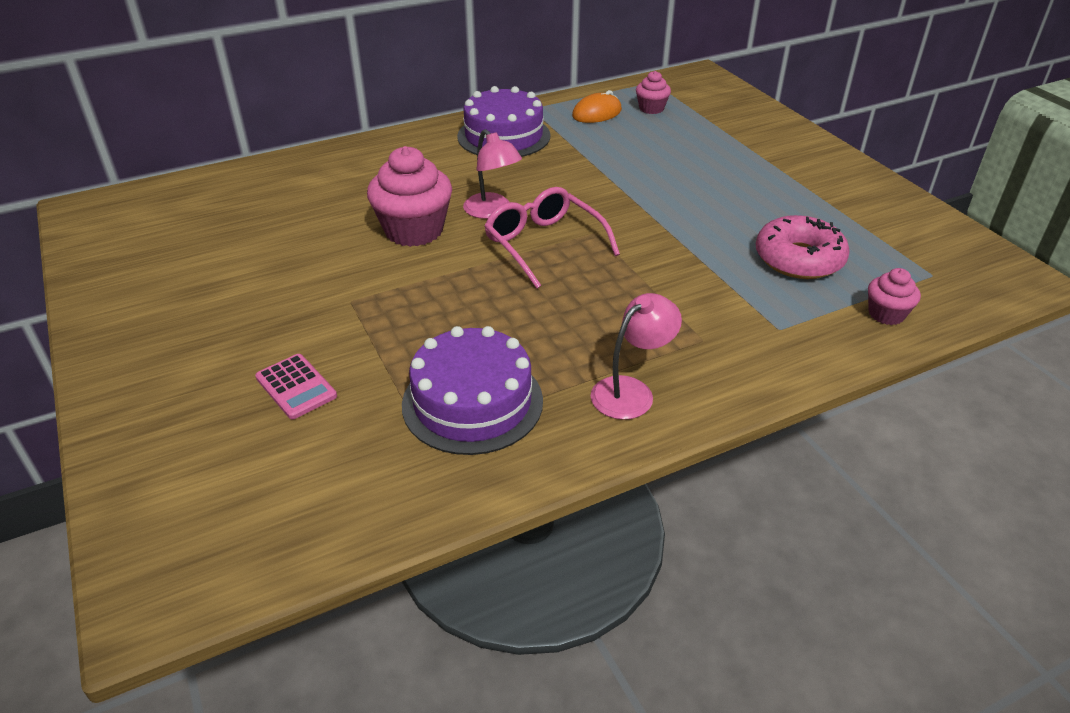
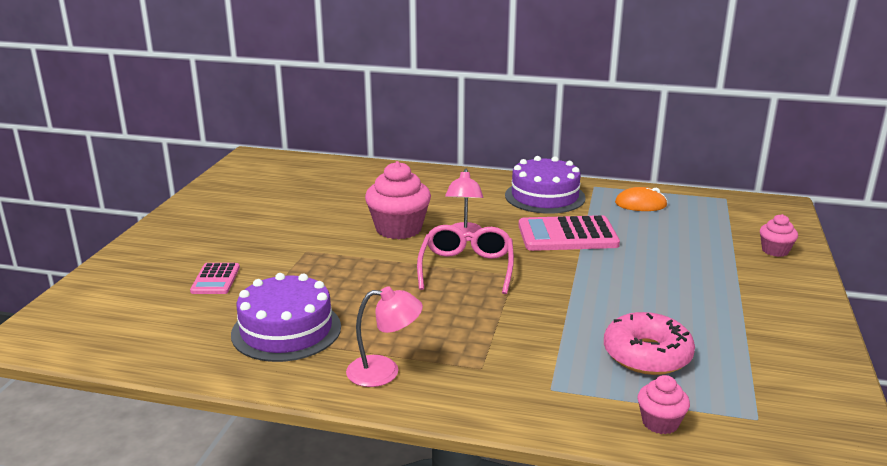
camera: 40 degrees right, 15 degrees down
pink cupcake [636,71,671,114] -> pink cupcake moved to [760,214,798,257]
none -> pink calculator [518,215,620,251]

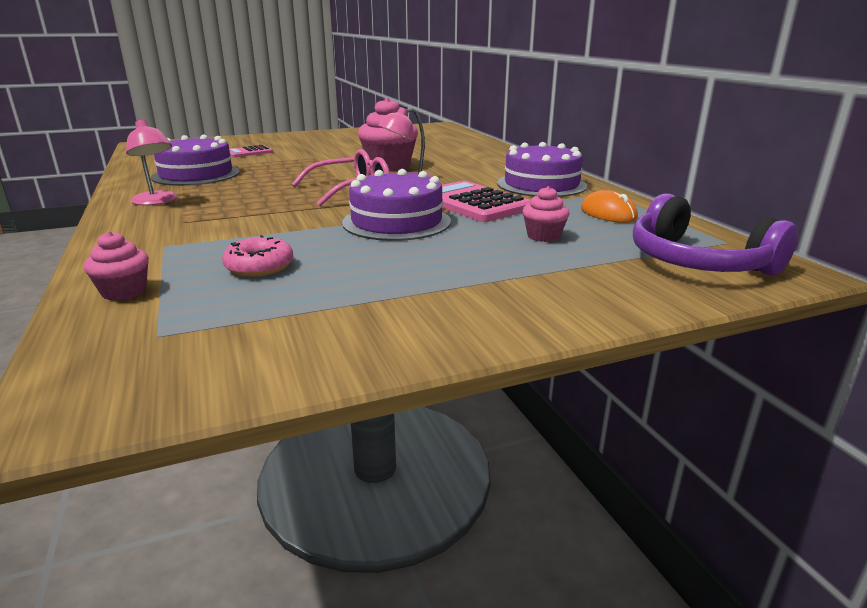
camera: 55 degrees right, 0 degrees up
pink donut [604,312,695,375] -> pink donut [222,235,293,277], size x0.66
pink cupcake [760,214,798,257] -> pink cupcake moved to [523,186,570,242]
none -> purple cake [342,169,451,241]
none -> purple headphones [633,193,798,276]

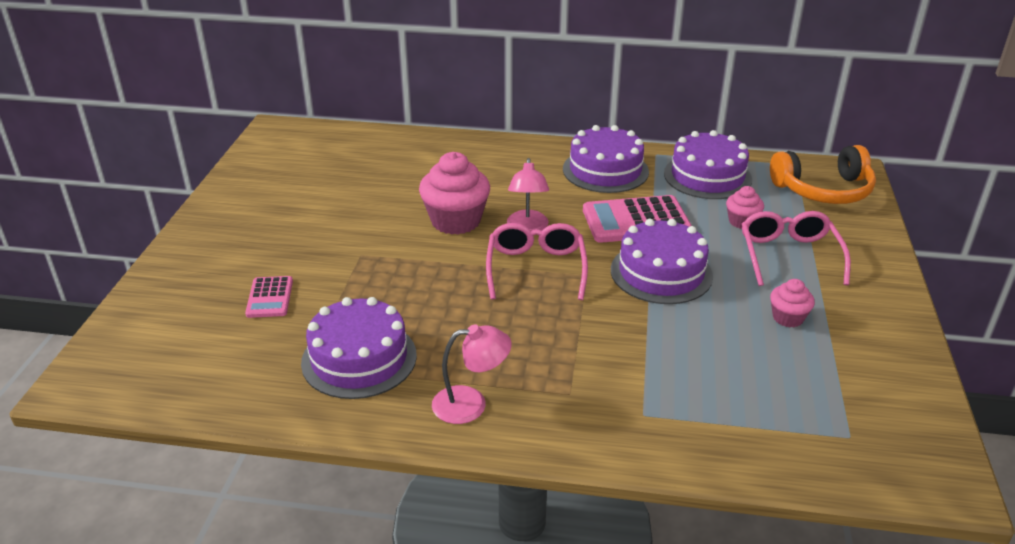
camera: 60 degrees left, 10 degrees up
pink cupcake [84,231,149,301] -> pink cupcake moved to [770,279,815,327]
pink donut [222,235,293,277] -> none
orange mouse [581,190,638,223] -> purple cake [664,130,752,199]
purple headphones [633,193,798,276] -> orange headphones [770,145,876,204]
none -> pink glasses [742,211,851,286]

